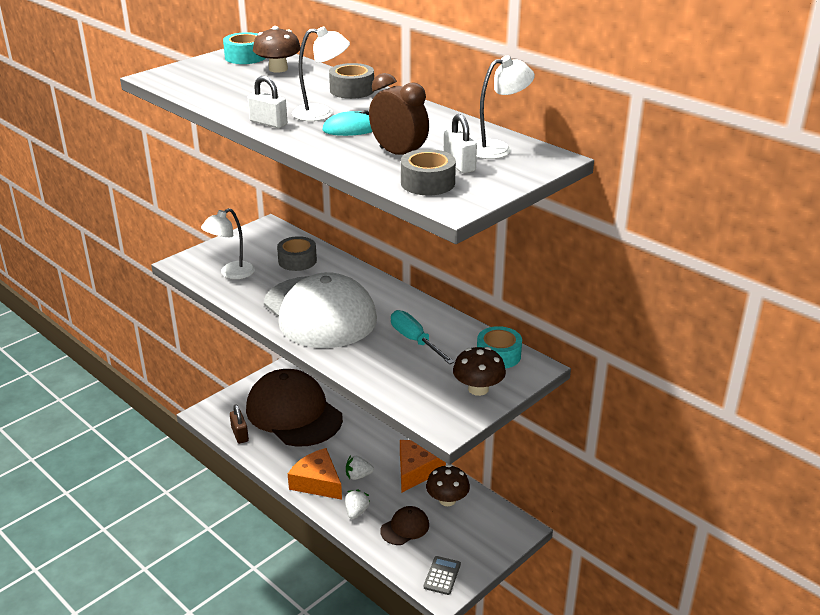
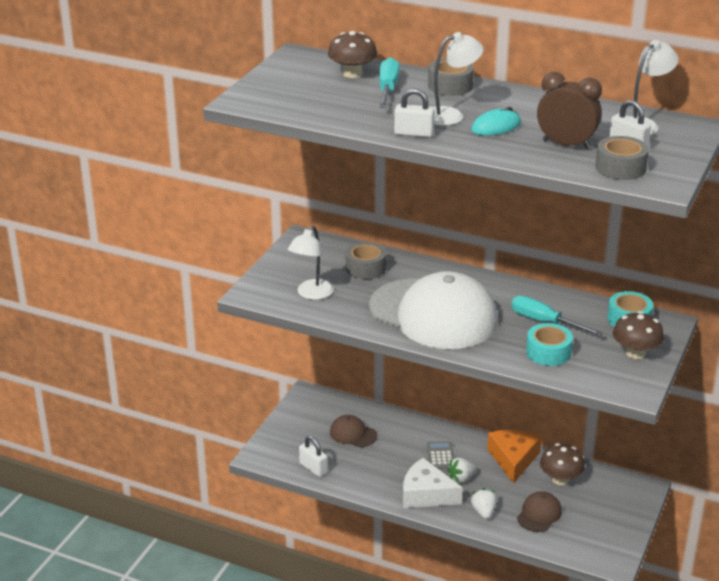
camera: 20 degrees left, 0 degrees up
turquoise tape [223,32,265,64] -> turquoise tape moved to [526,323,573,366]
brown padlock [230,404,249,444] -> white padlock [299,436,328,477]
brown cap [246,369,343,447] -> brown cap [330,415,377,447], size x0.42
orange cheese [288,448,342,500] -> white cheese [403,458,463,508]
grey calculator [424,556,461,595] -> grey calculator moved to [427,441,454,469]
none -> turquoise screwdriver [379,57,400,108]

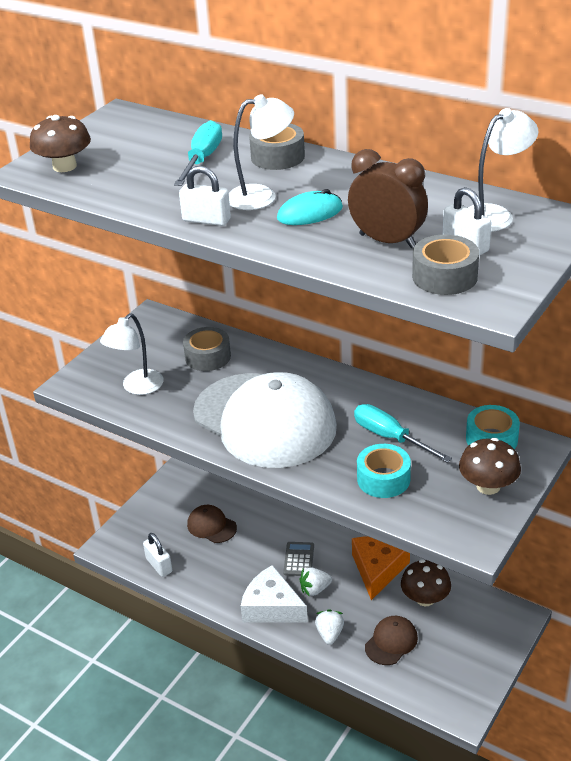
camera: 10 degrees right, 5 degrees up
brown mushroom [328,31,377,78] -> brown mushroom moved to [30,115,91,172]

